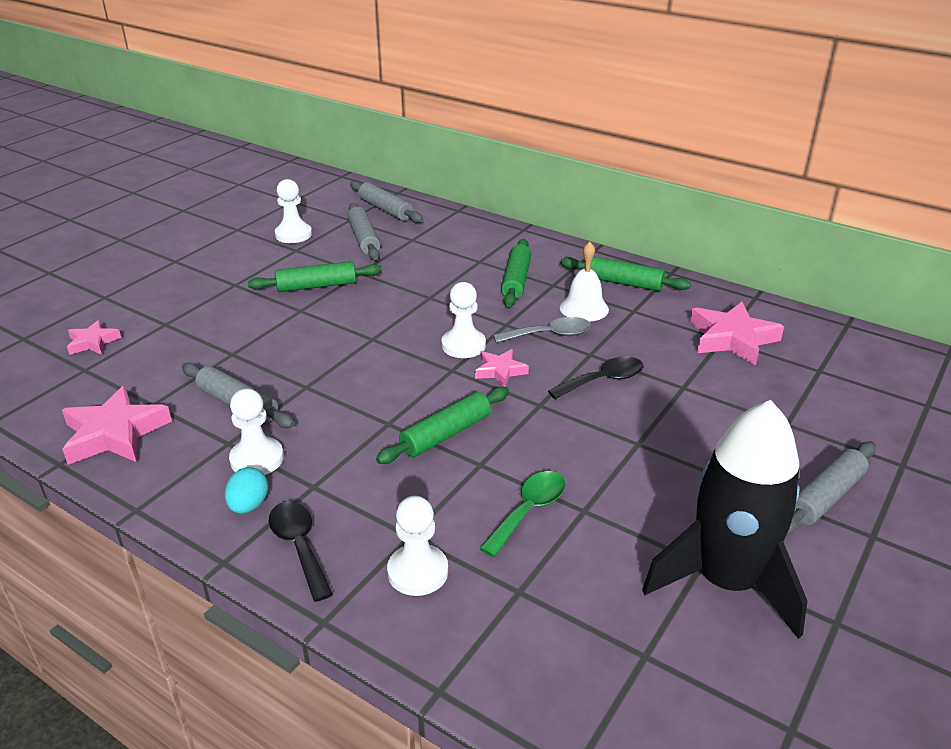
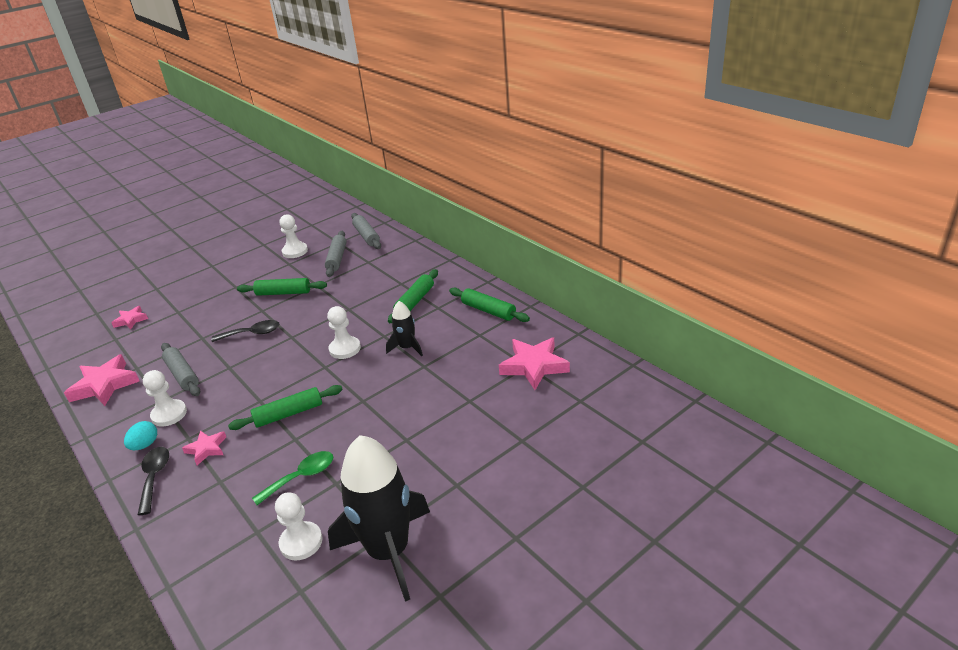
camera: 20 degrees right, 0 degrees up
white pawn [387,496,448,596] -> white pawn moved to [275,492,323,561]
pink star [475,349,529,387] -> pink star moved to [182,430,226,465]
grey spoon [493,317,591,343] -> black rocket [386,301,423,356]
black spoon [548,356,643,399] -> black spoon moved to [211,320,279,342]
white bell [560,242,609,322] -> none
grey rolling pin [787,442,876,535] -> none

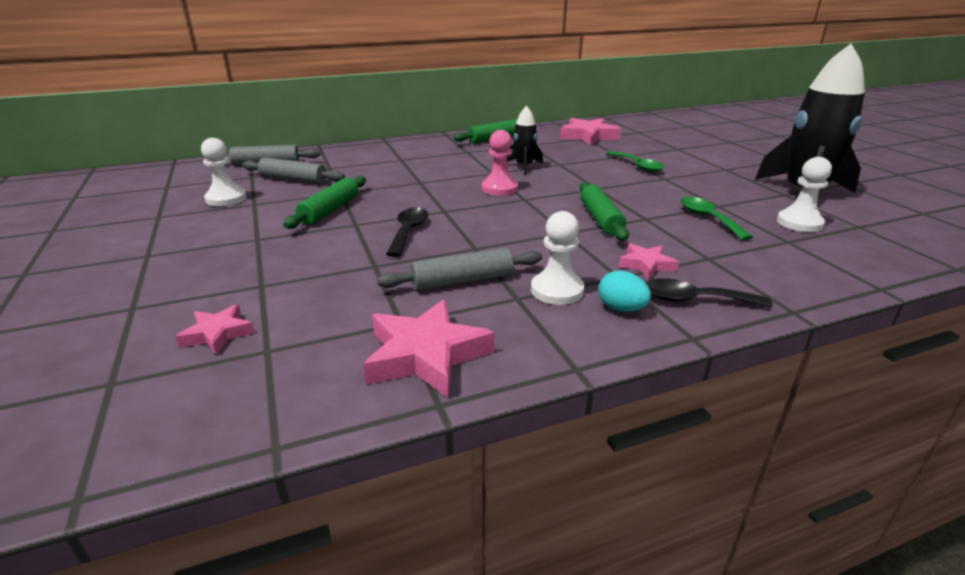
camera: 75 degrees left, 5 degrees down
white pawn [327,306,361,359] -> pink pawn [482,130,518,196]
green rolling pin [388,269,438,323] -> none
none -> green spoon [606,151,664,172]

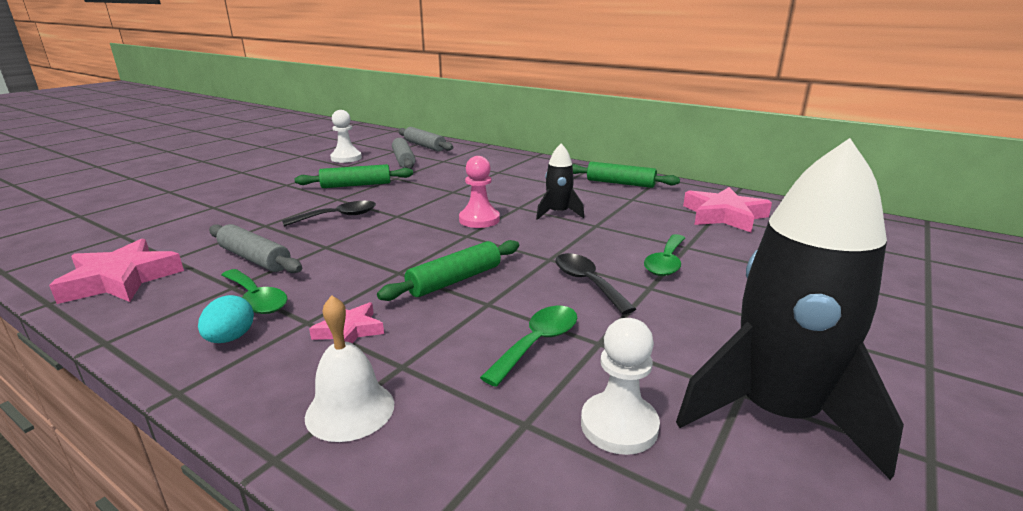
camera: 55 degrees right, 5 degrees down
pink star [175,304,255,355] -> none
white pawn [531,211,584,305] -> green spoon [222,269,288,314]
black spoon [646,278,773,308] -> black spoon moved to [556,253,636,314]
none -> white bell [305,295,394,442]

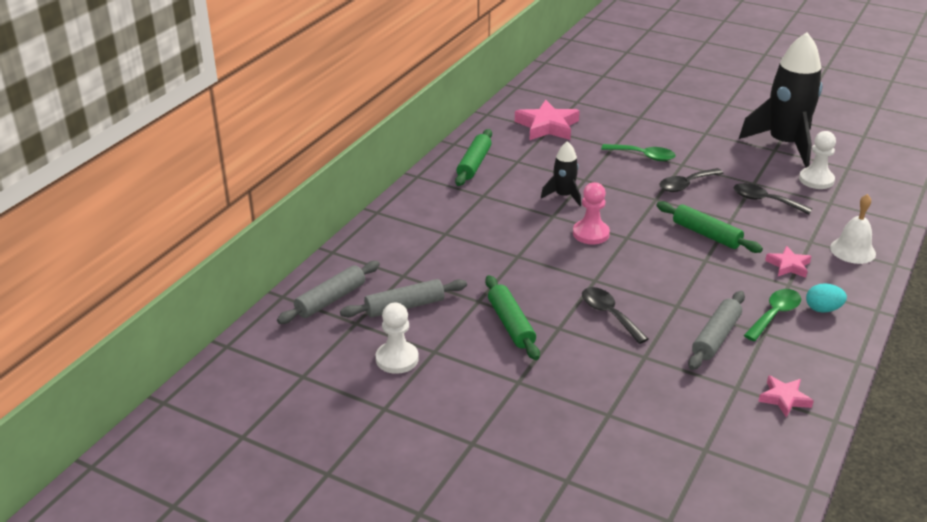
camera: 95 degrees left, 10 degrees up
pink star [49,239,184,304] -> pink star [758,375,814,418], size x0.56
green spoon [480,306,577,387] -> black spoon [734,183,812,214]

